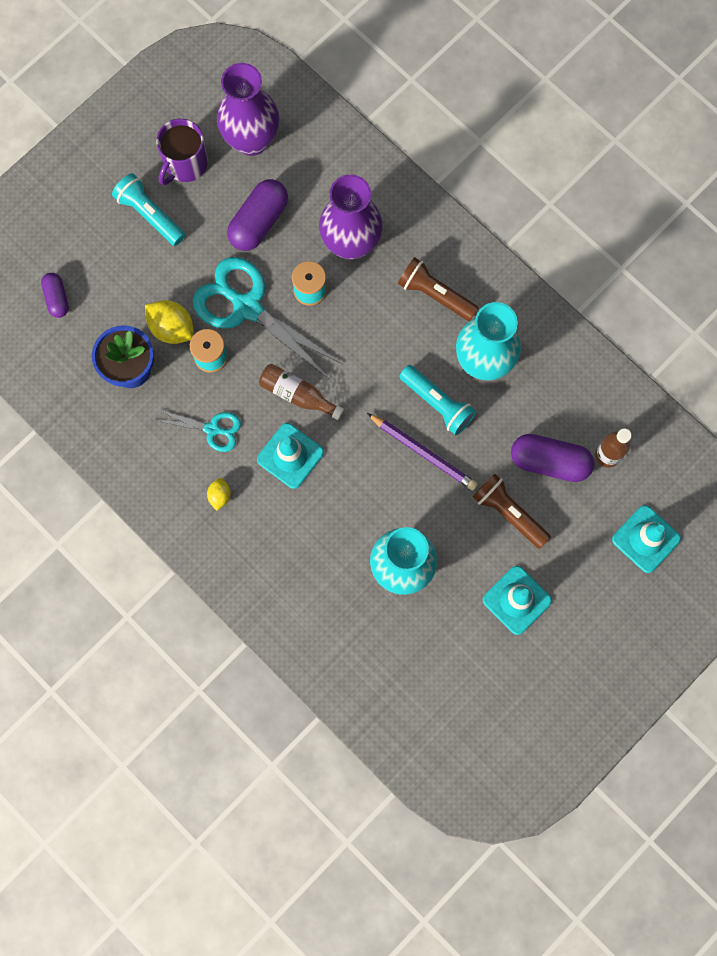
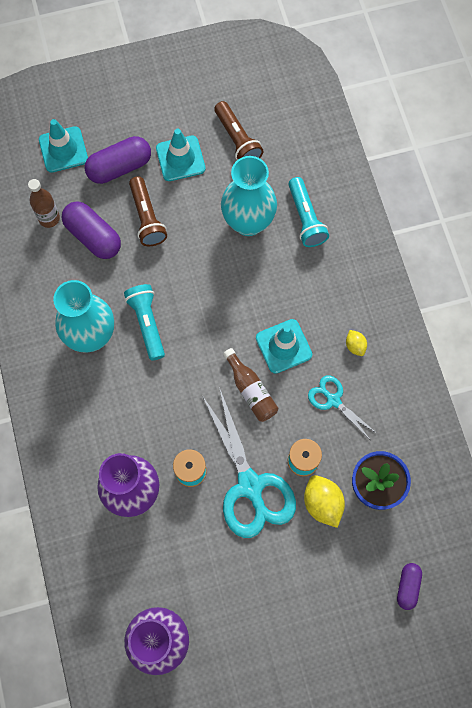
camera: 150 degrees left, 5 degrees down
turquoise flashlight [112,173,185,246] -> turquoise flashlight moved to [288,177,329,247]
purple mug [156,119,208,185] -> none
yellow lemon [207,478,231,511] -> yellow lemon turned 60 degrees counterclockwise [346,330,367,356]
purple capsule [227,179,288,251] -> purple capsule moved to [85,136,151,184]
purple pencil [367,413,478,490] -> none
brown flashlight [398,257,478,321] -> brown flashlight moved to [214,101,263,160]

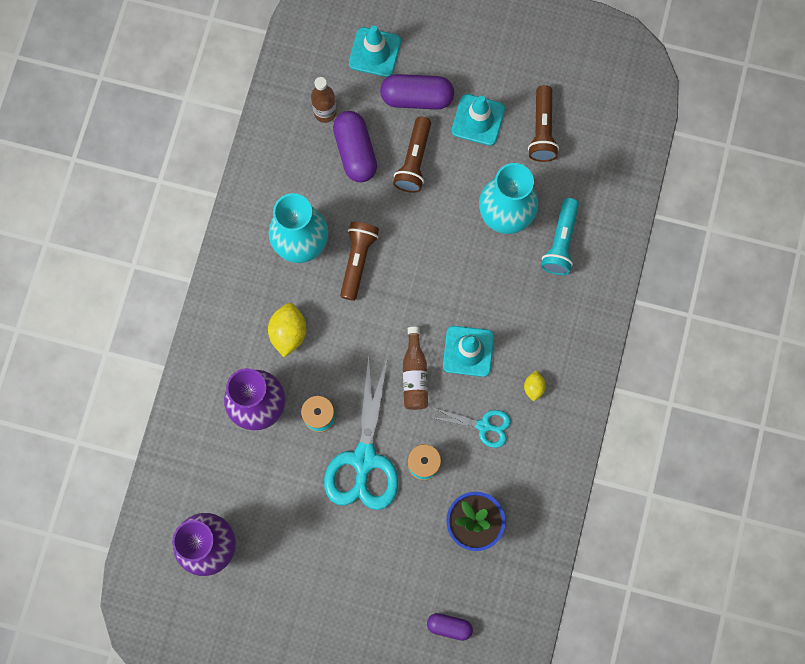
camera: 30 degrees right, 5 degrees up
turquoise flashlight [124,284,165,361] -> brown flashlight [340,222,379,301]
yellow lemon [304,475,345,528] -> yellow lemon moved to [268,303,307,357]
turquoise scissors [308,376,376,438] -> turquoise scissors turned 120 degrees clockwise [429,407,511,448]
purple capsule [397,563,422,610] -> purple capsule turned 60 degrees clockwise [427,613,473,641]

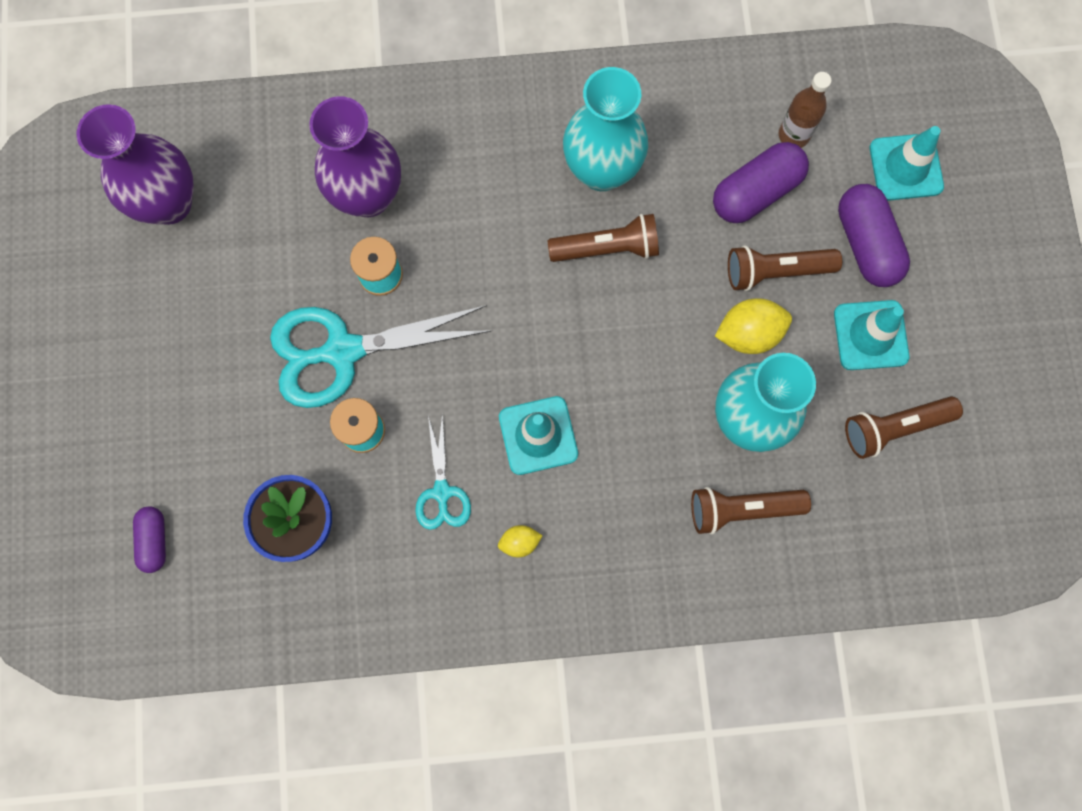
camera: 70 degrees right, 0 degrees up
yellow lemon [268,303,307,357] -> yellow lemon moved to [715,298,792,354]
brown bottle [403,327,428,410] -> none
turquoise flashlight [541,198,579,275] -> brown flashlight [691,487,811,535]

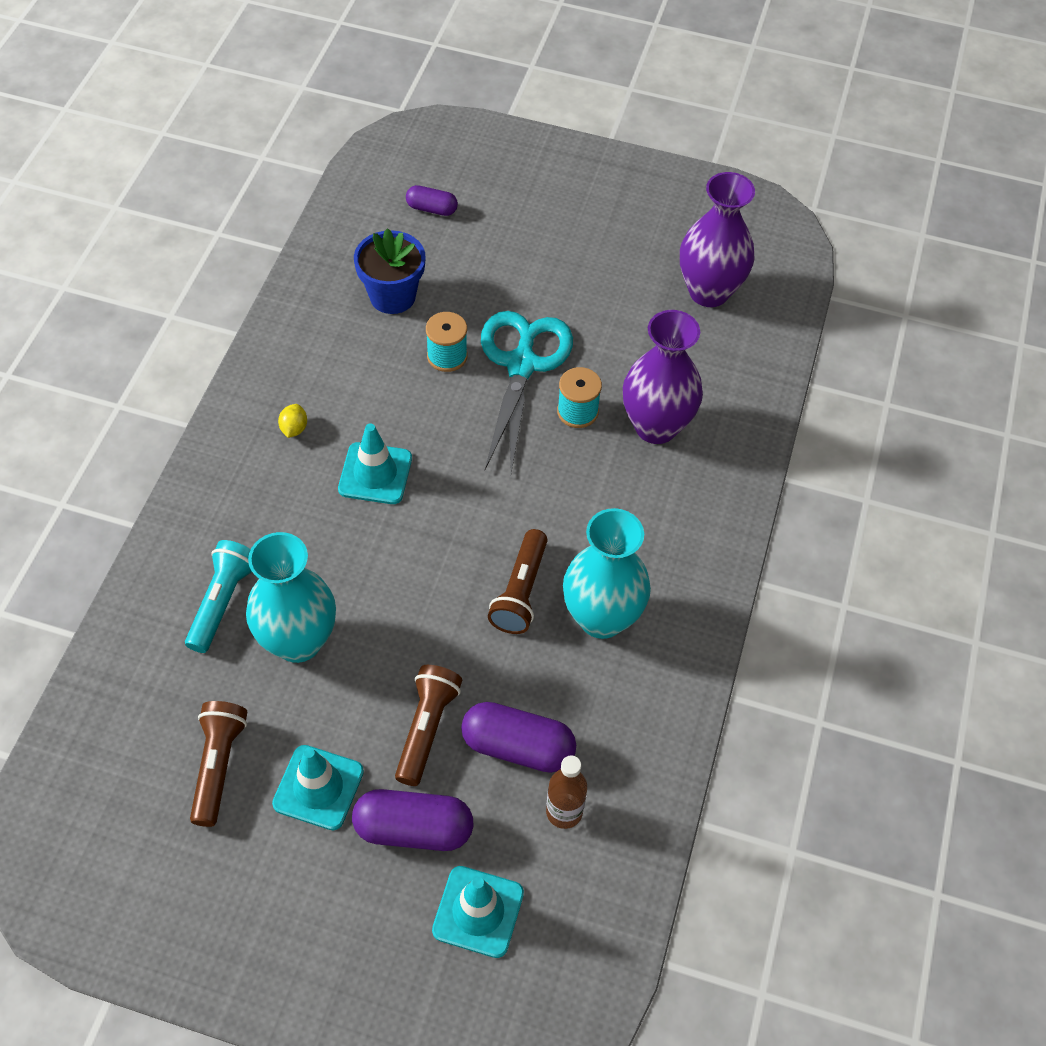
camera: 110 degrees right, 20 degrees down
turquoise scissors [415,413,471,530] -> none
brown flashlight [691,487,811,535] -> turquoise flashlight [185,540,252,653]
purple capsule [713,142,809,223] -> purple capsule turned 60 degrees counterclockwise [461,702,576,773]
yellow lemon [715,298,792,354] -> none

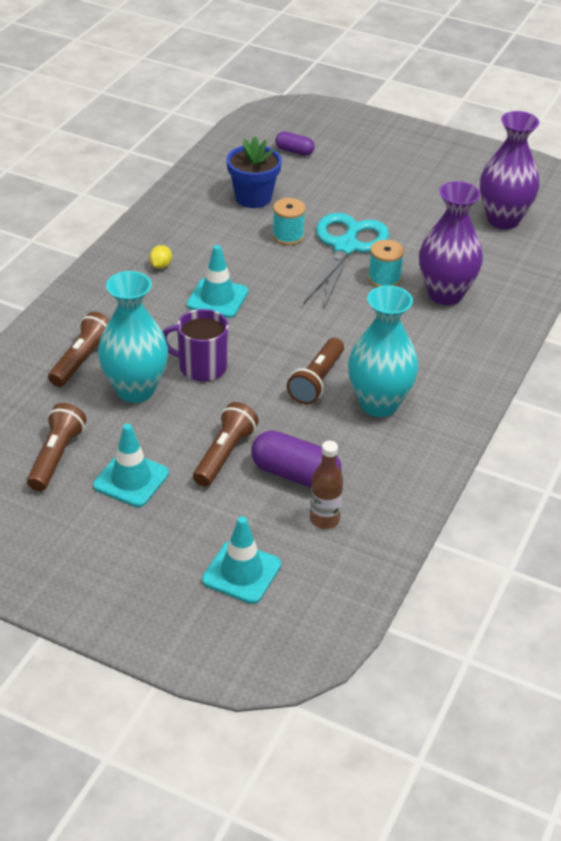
camera: 10 degrees right, 15 degrees down
turquoise flashlight [185,540,252,653] -> brown flashlight [48,312,110,387]
purple capsule [352,789,473,851] -> none
none -> purple mug [163,309,229,382]

